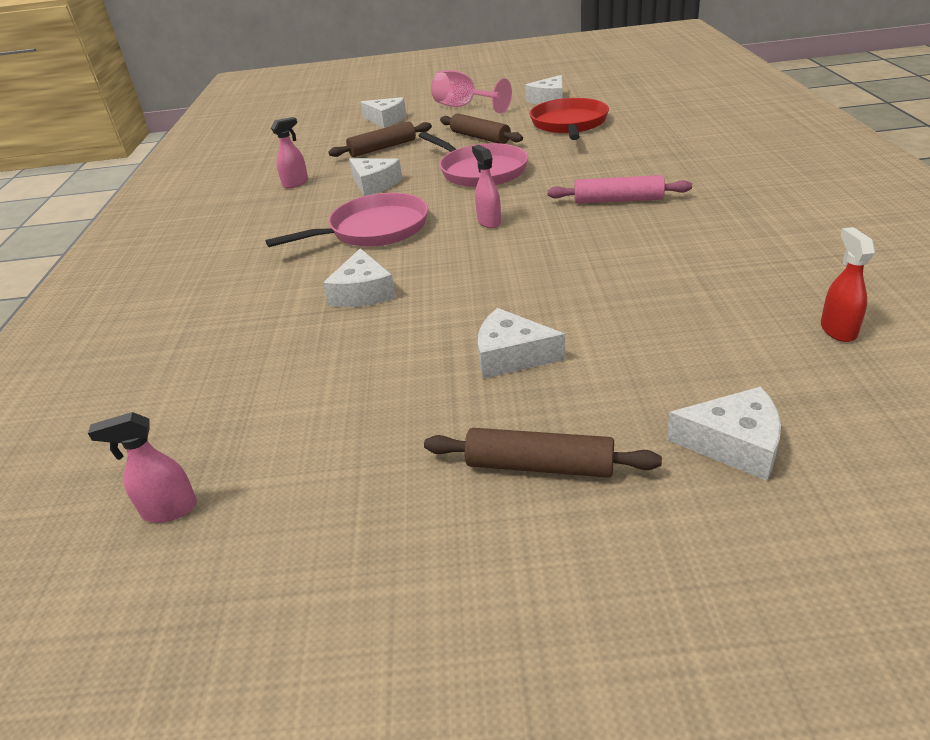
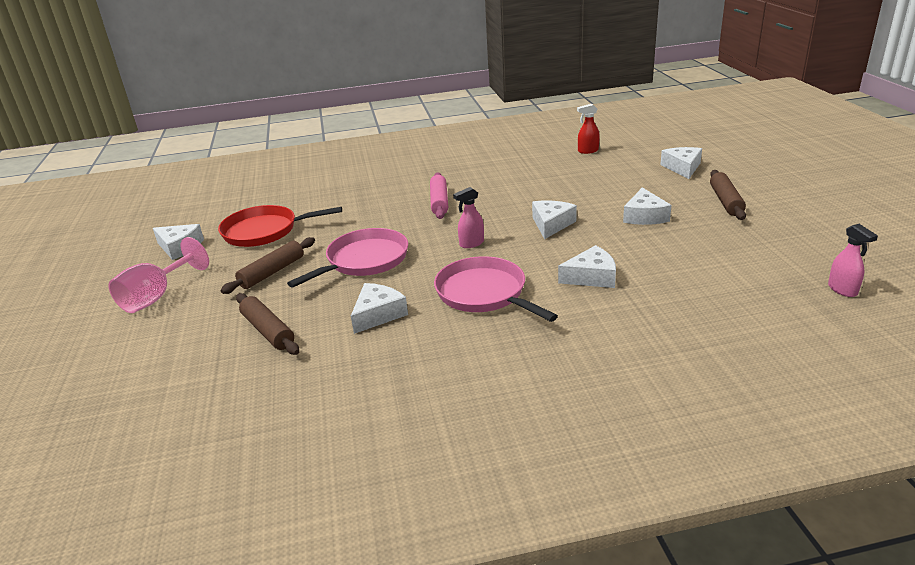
camera: 100 degrees left, 5 degrees down
pink spray bottle [271,117,308,188] -> none
white cheese [360,97,406,128] -> white cheese moved to [532,201,577,239]

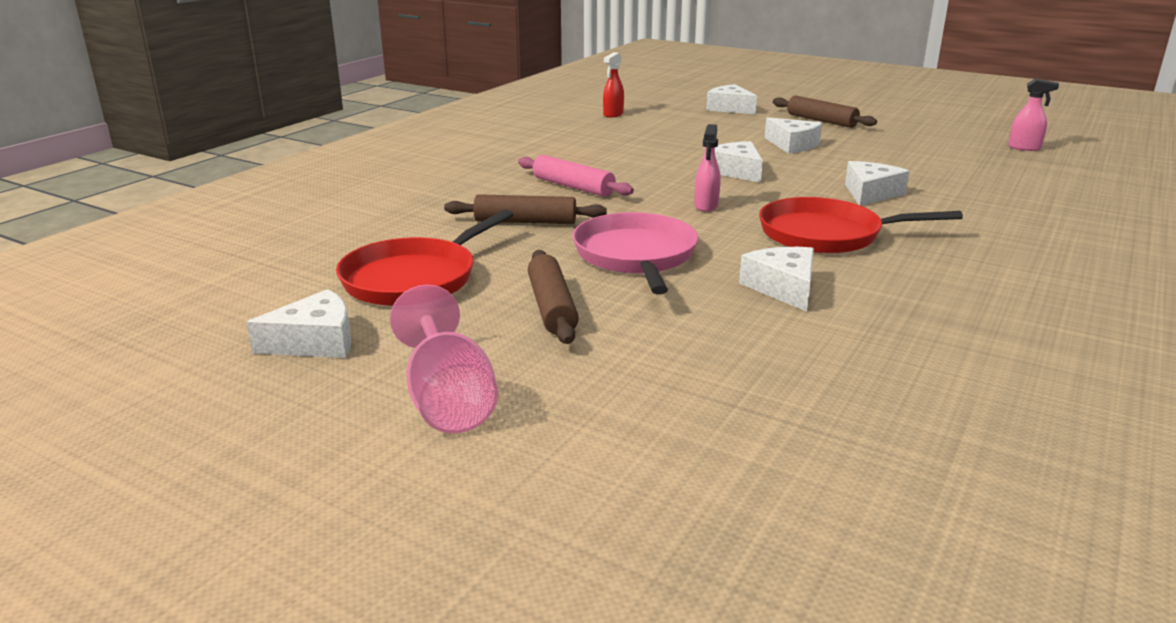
camera: 50 degrees left, 5 degrees down
brown rolling pin [236,293,299,355] -> brown rolling pin moved to [444,194,607,224]
pink pan [434,256,558,322] -> red pan [759,197,963,254]

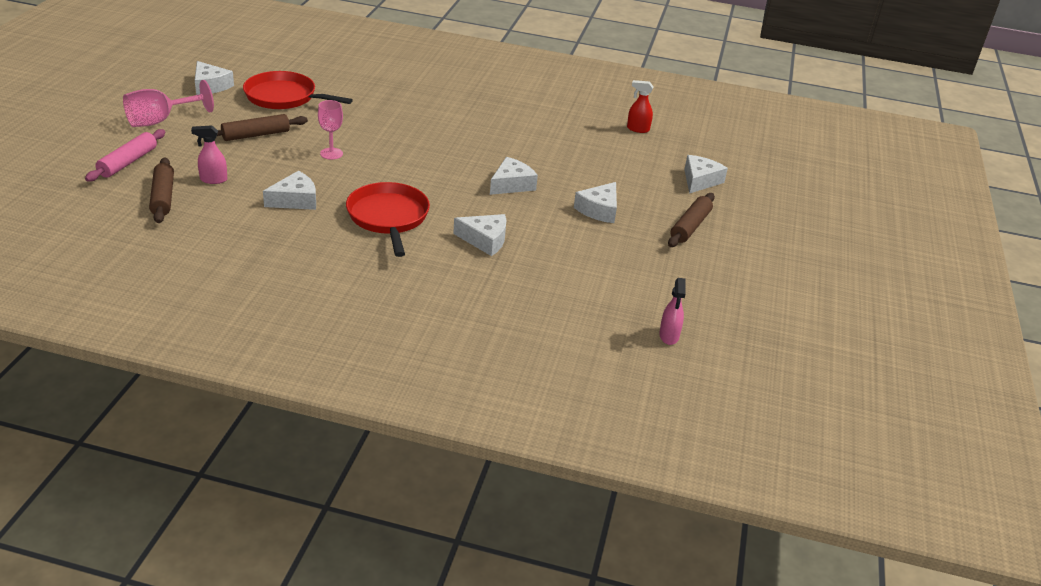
camera: 70 degrees right, 10 degrees up
brown rolling pin [444,194,607,224] -> brown rolling pin moved to [149,157,174,223]
pink rolling pin [518,155,634,197] -> pink rolling pin moved to [85,129,165,181]
pink pan [572,212,698,294] -> pink goblet [318,100,343,160]
pink spray bottle [694,124,721,212] -> pink spray bottle moved to [191,125,227,184]

